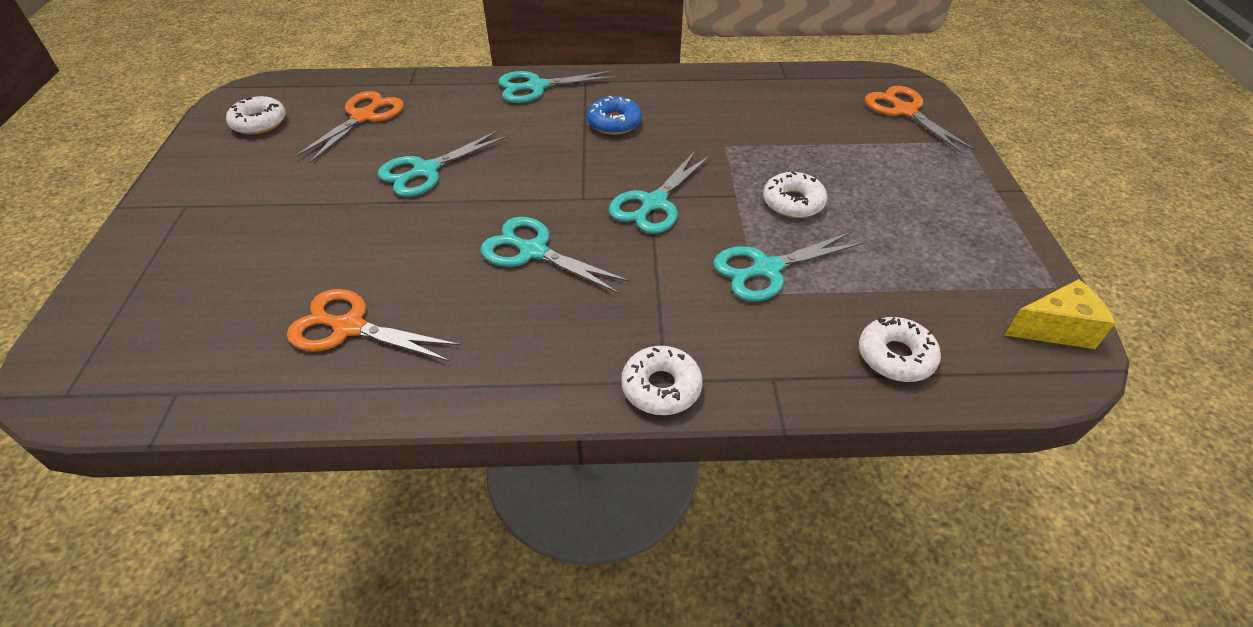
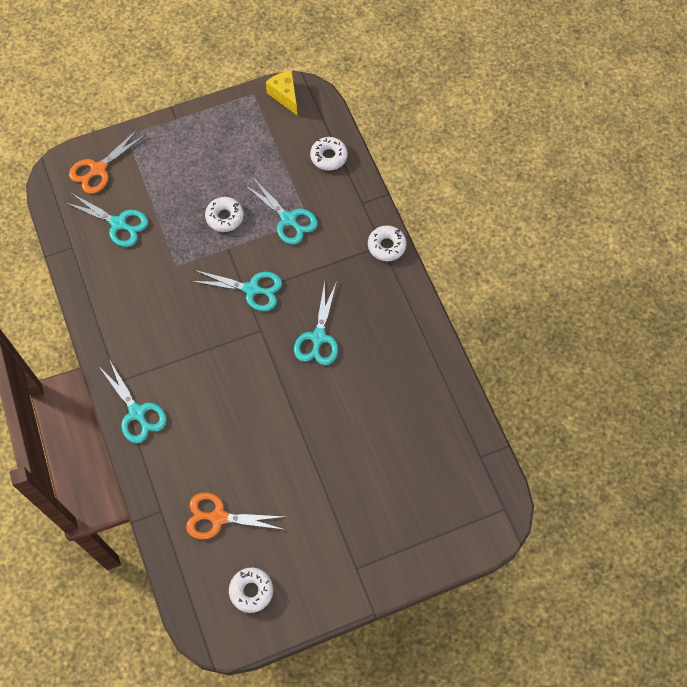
camera: 110 degrees left, 20 degrees up
orange scissors [287,289,461,361] -> none
turquoise scissors [378,130,508,197] -> turquoise scissors moved to [66,193,149,247]
blue donut [587,96,642,135] -> none

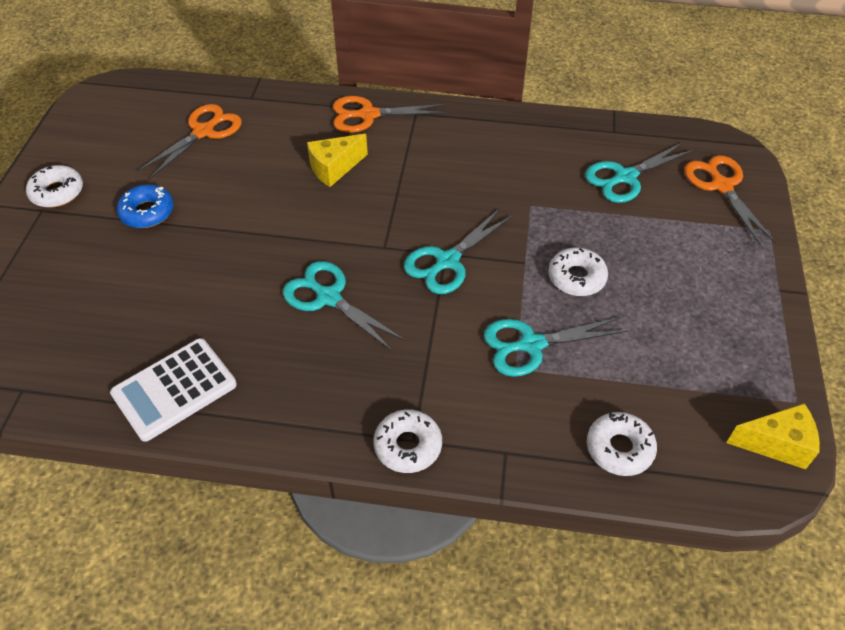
camera: 120 degrees right, 15 degrees down
turquoise scissors [99,361,167,443] -> orange scissors [333,96,447,133]
white donut [229,567,273,613] -> white donut moved to [26,165,83,207]
none -> white calculator [110,338,237,442]
none -> blue donut [116,184,174,228]
none -> yellow cheese [307,134,368,187]

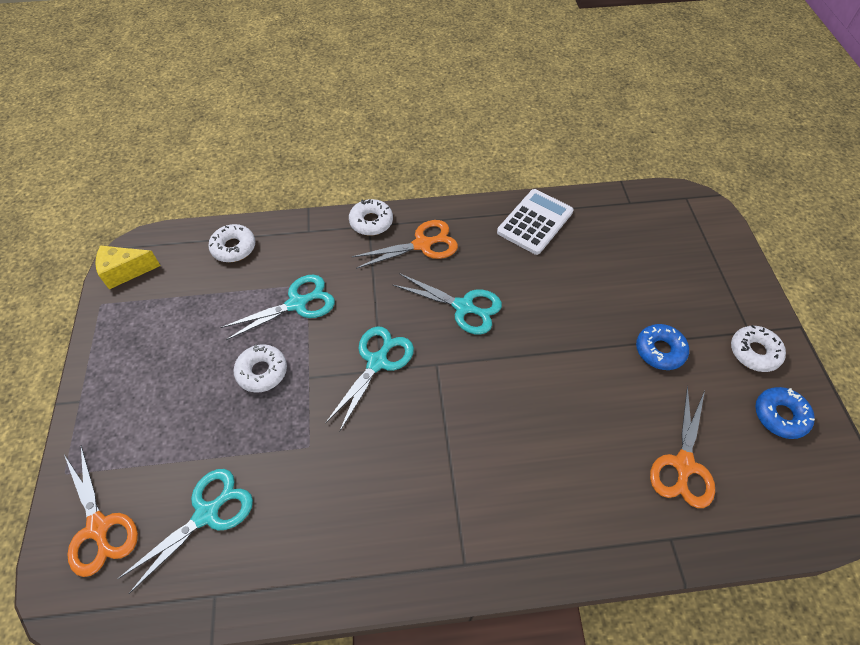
camera: 165 degrees right, 5 degrees up
yellow cheese [307,134,368,187] -> none
orange scissors [333,96,447,133] -> orange scissors moved to [352,220,458,269]
none -> blue donut [755,387,815,439]

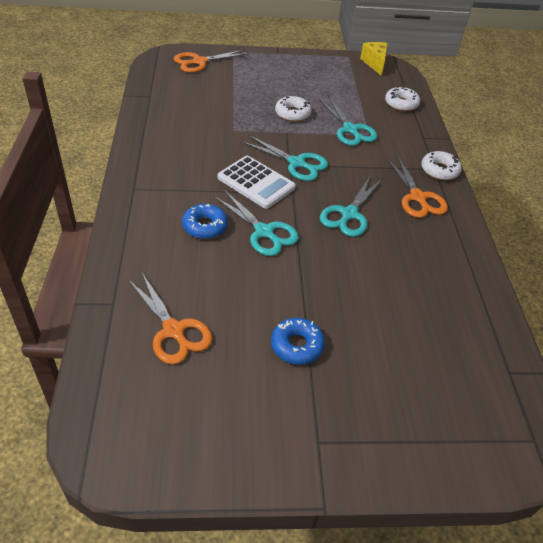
camera: 90 degrees right, 10 degrees down
turquoise scissors [118,469,253,594] -> turquoise scissors moved to [214,190,299,256]
white calculator [497,189,573,255] -> white calculator moved to [218,156,296,209]
orange scissors [650,386,715,508] -> orange scissors turned 150 degrees counterclockwise [128,273,212,365]
white donut [731,325,786,372] -> none
blue donut [755,387,815,439] -> blue donut moved to [182,204,228,239]

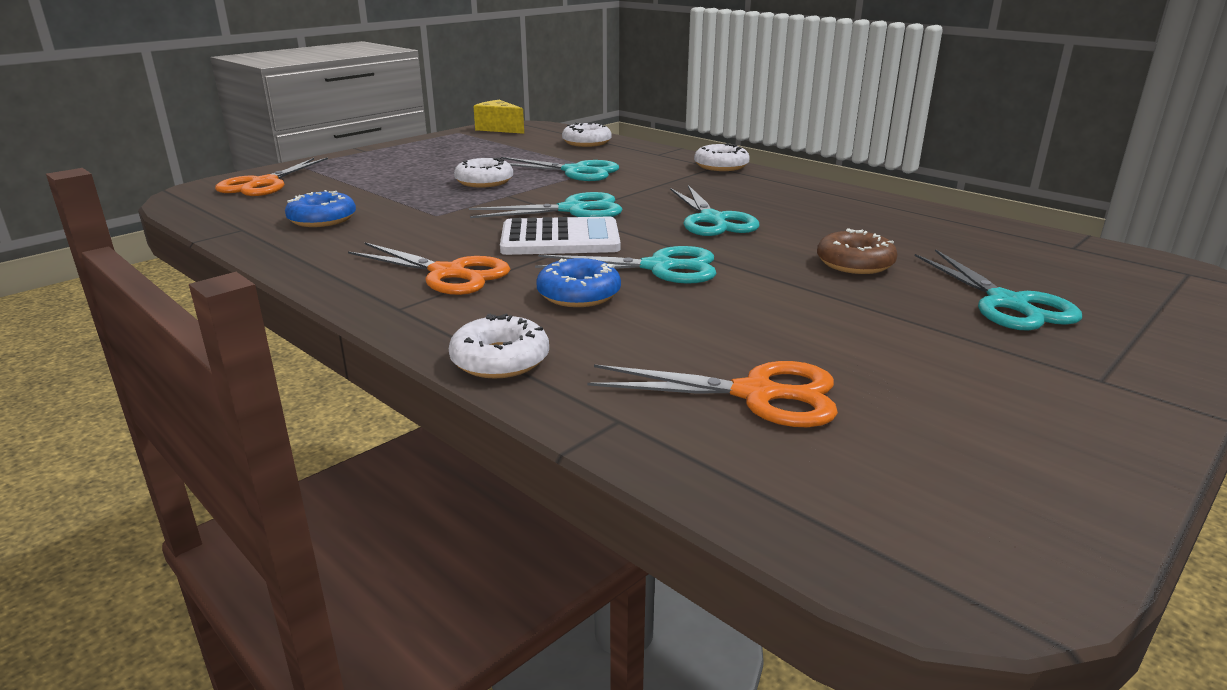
camera: 40 degrees left, 20 degrees down
blue donut [271,318,325,365] -> blue donut moved to [285,190,356,227]
orange scissors [386,156,448,218] -> orange scissors moved to [348,242,510,295]
none -> white donut [449,313,549,379]
none -> brown donut [817,229,898,274]
none -> turquoise scissors [915,249,1082,330]

